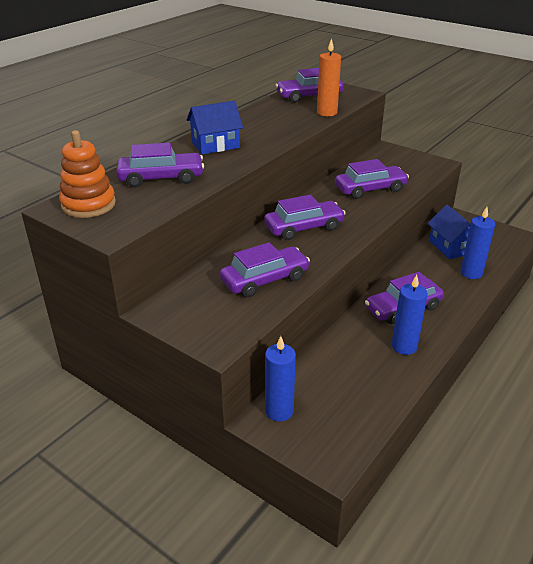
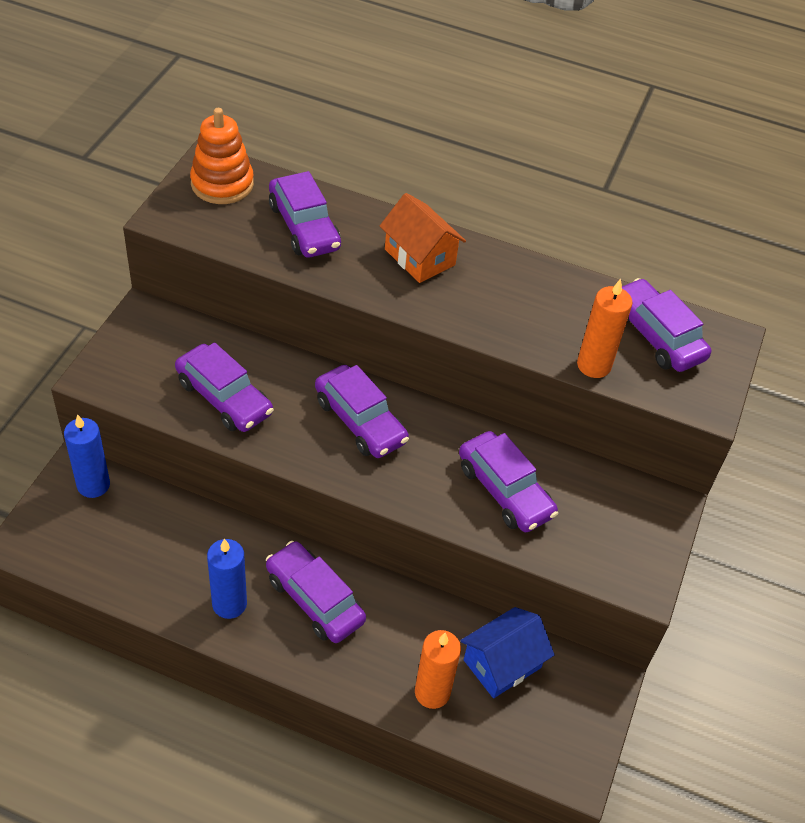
camera: 70 degrees right, 15 degrees up
blue house [187,101,243,154] -> orange house [380,193,466,283]
blue candle [460,207,495,279] -> orange candle [415,630,461,709]

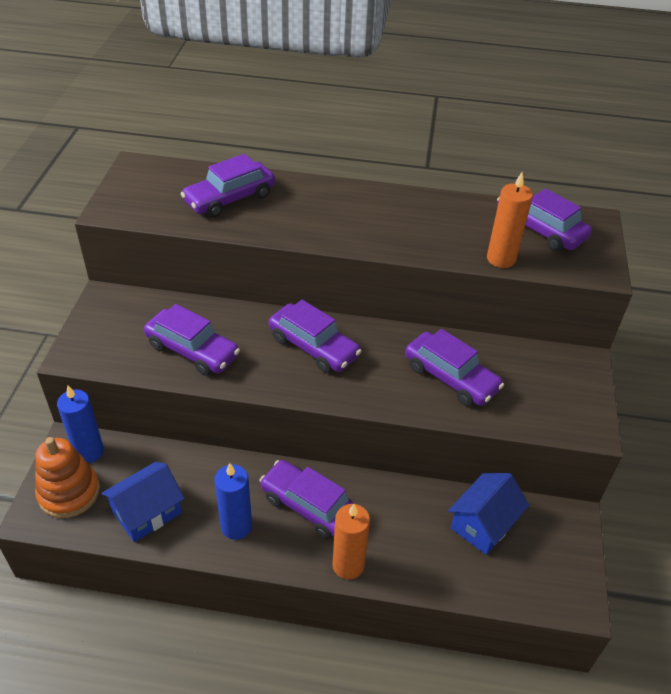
camera: 10 degrees left, 5 degrees down
orange stacking toy [190,108,254,204] -> orange stacking toy moved to [35,437,100,518]
purple car [269,171,341,258] -> purple car turned 90 degrees clockwise [181,154,275,218]
orange house [380,193,466,283] -> none
orange candle [415,630,461,709] -> orange candle moved to [332,504,370,580]
none -> blue house [101,462,185,542]

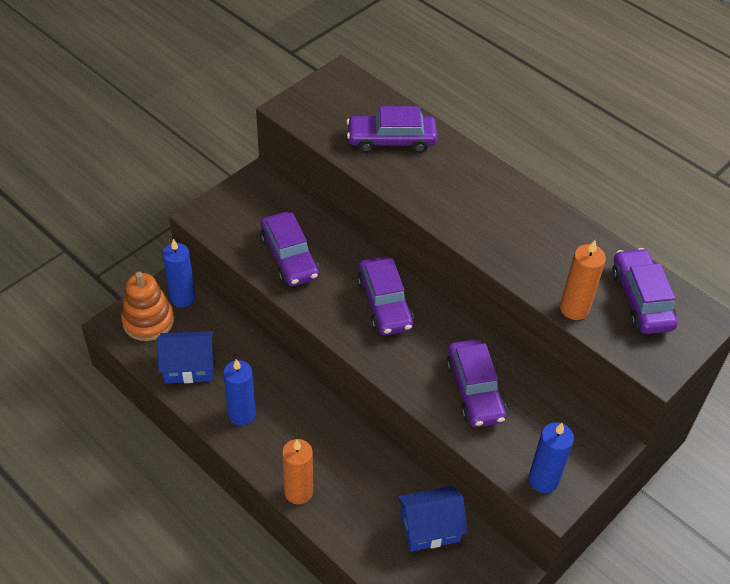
camera: 35 degrees right, 5 degrees up
purple car [260,460,355,539] -> none
none -> blue candle [529,422,574,493]

